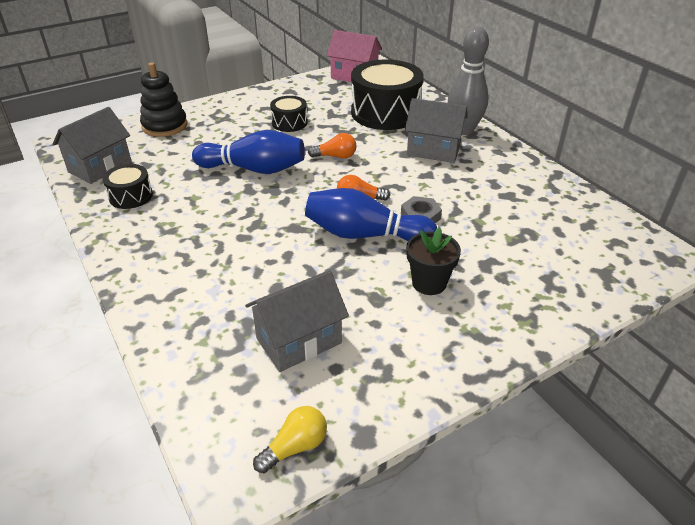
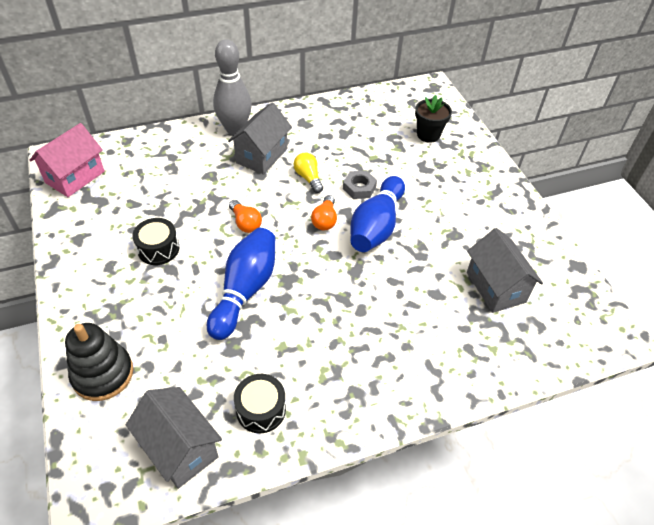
camera: 80 degrees left, 10 degrees up
yellow light bulb [253,406,327,473] -> yellow light bulb moved to [293,153,323,193]
orange light bulb [308,133,357,159] -> orange light bulb turned 135 degrees clockwise [229,200,262,233]
black drum [351,59,424,130] -> none
black flower pot [406,227,461,295] -> black flower pot moved to [415,95,452,143]

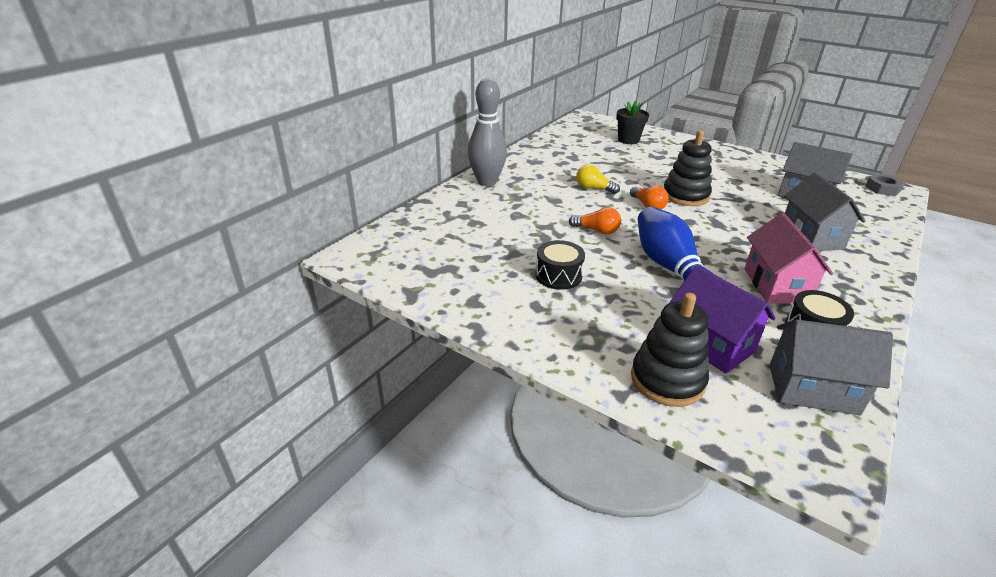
camera: 35 degrees left, 15 degrees down
pink house [30,123,105,197] -> pink house moved to [744,213,833,304]
grey house [228,102,292,175] -> grey house moved to [784,172,865,251]
grey nut [343,171,377,199] -> grey nut moved to [865,174,905,196]
blue bowling pin [350,176,405,252] -> black stacking toy [664,130,712,206]
none -> purple house [669,266,776,374]

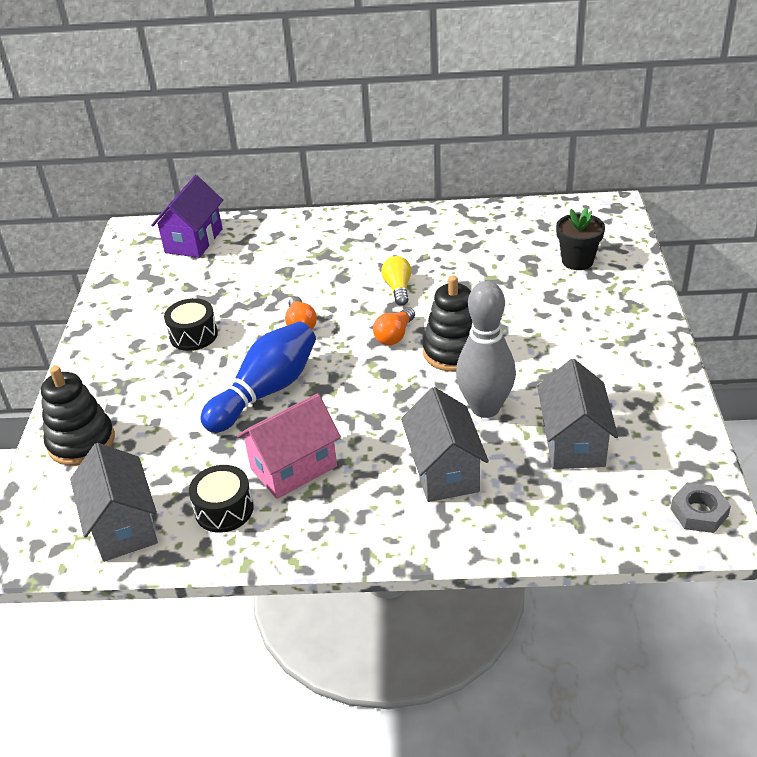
camera: 60 degrees right, 5 degrees up
grey bowling pin [468,78,507,186] -> grey bowling pin moved to [456,281,516,418]
purple house [669,266,776,374] -> purple house moved to [151,175,223,258]
grey house [784,172,865,251] -> grey house turned 60 degrees counterclockwise [401,387,489,502]

